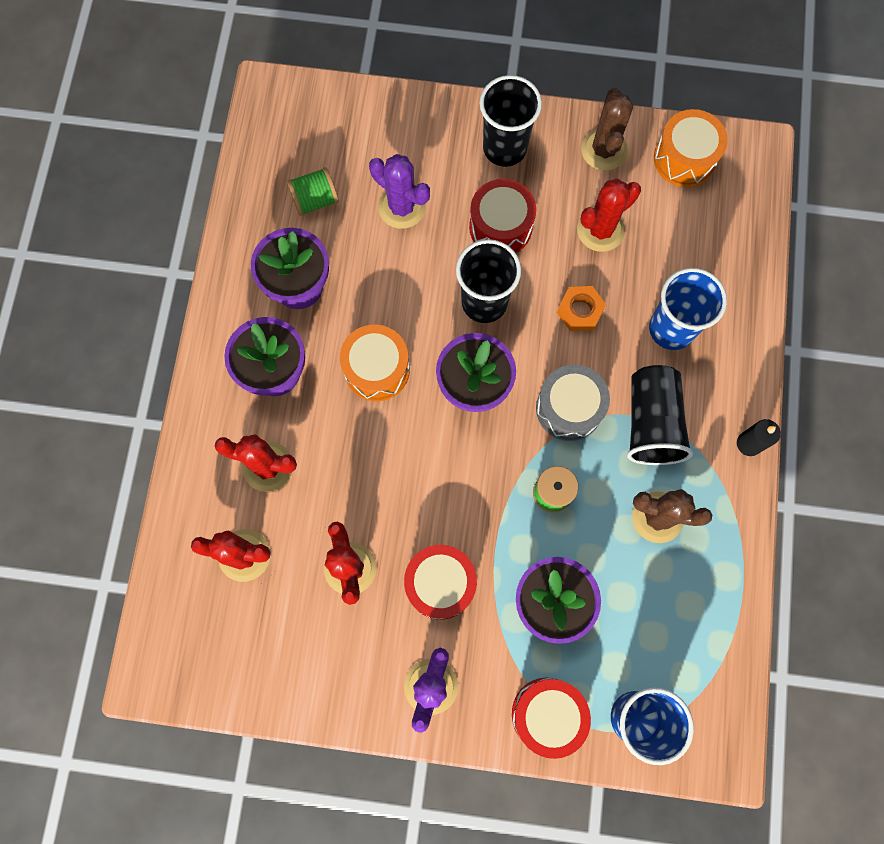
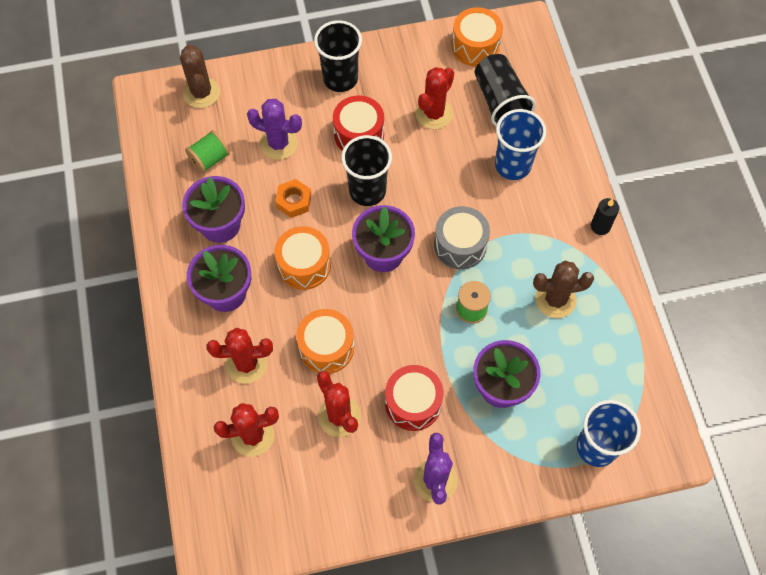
camera: 20 degrees left, 10 degrees down
red drum [512,678,591,759] -> none
orange nut [557,286,606,331] -> orange nut moved to [275,179,311,218]
brown cactus [581,88,633,171] -> brown cactus moved to [180,44,220,108]
black cup [627,365,693,465] -> black cup moved to [475,54,536,126]
none -> orange drum [296,309,354,374]

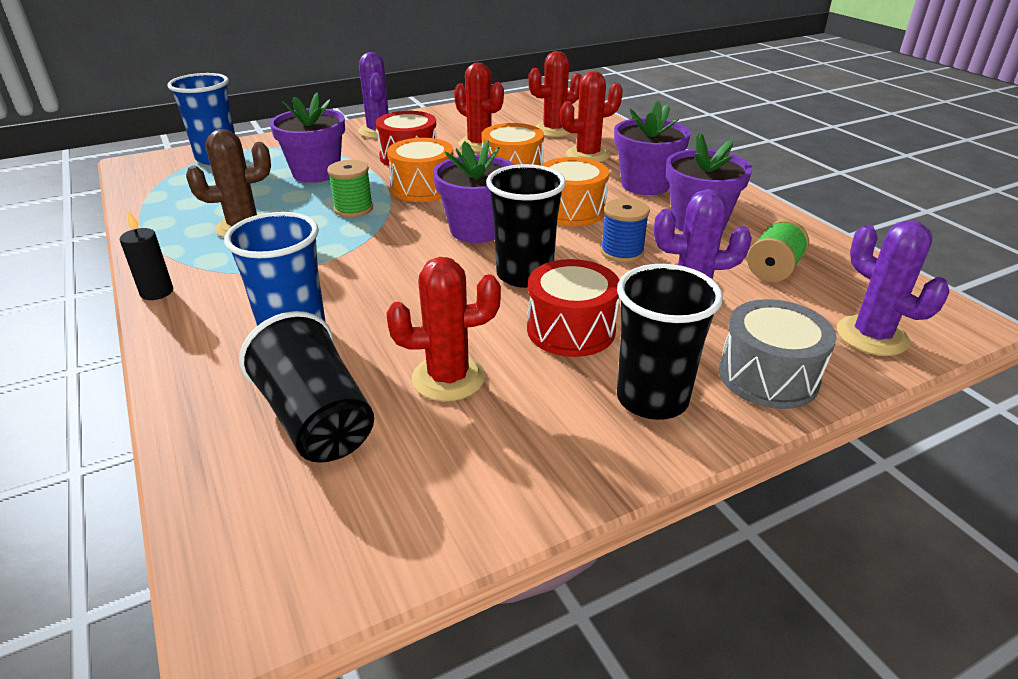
camera: 165 degrees right, 30 degrees down
brown cactus [180,44,220,108] -> purple cactus [837,220,950,356]
orange nut [275,179,311,218] -> blue spool [600,198,650,263]
red cactus [415,67,454,129] -> red cactus turned 60 degrees clockwise [386,257,501,401]
grey drum [434,206,490,269] -> grey drum moved to [719,299,837,409]
orange drum [452,7,503,66] -> orange drum moved to [387,138,453,202]

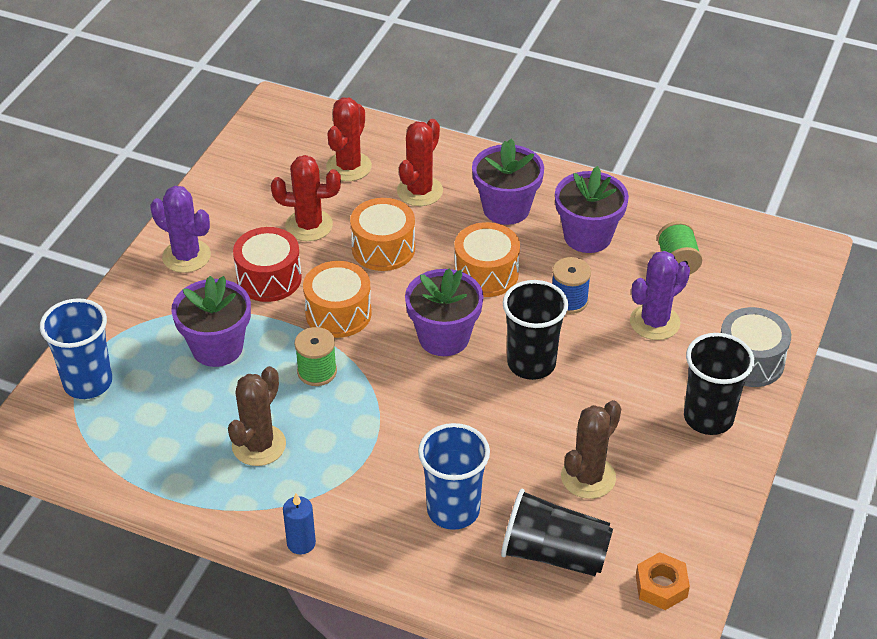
camera: 40 degrees left, 10 degrees up
black candle [120,210,173,300] -> blue candle [283,493,316,555]
red cactus [386,257,501,401] -> brown cactus [561,400,621,499]
red drum [527,259,619,357] -> none
purple cactus [837,220,950,356] -> none
none -> orange nut [636,552,690,610]

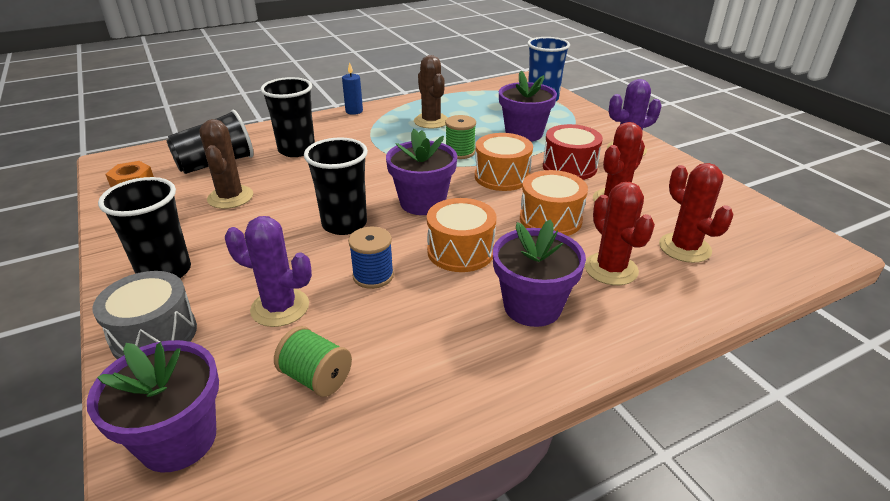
camera: 130 degrees right, 10 degrees down
blue cup [418,423,490,530] -> black cup [260,77,315,157]
purple flower pot [555,166,629,253] -> purple flower pot moved to [87,340,219,472]
purple cactus [630,251,690,340] -> purple cactus turned 75 degrees counterclockwise [225,216,312,327]

